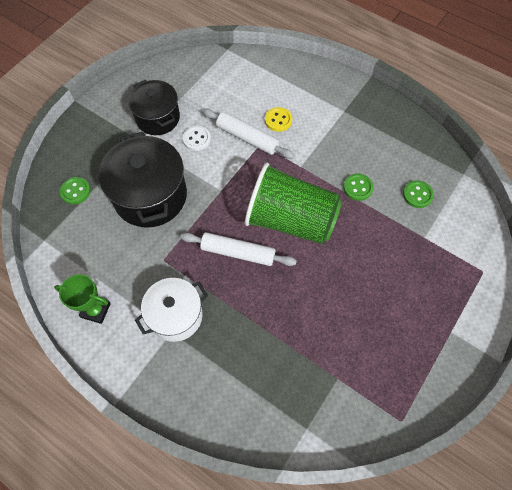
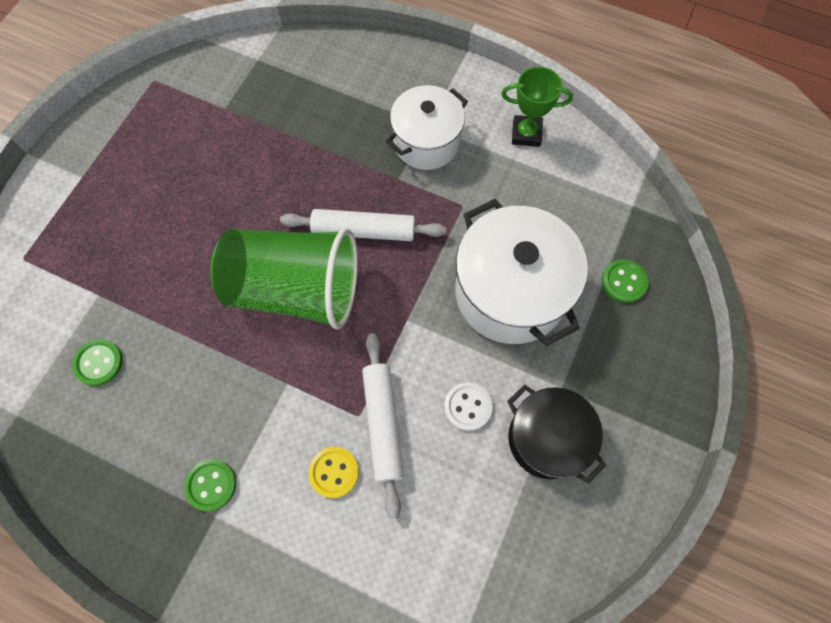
camera: 170 degrees right, 5 degrees up
black pot [98,132,187,227] -> white pot [455,199,588,346]
white rolling pin [202,109,295,159] -> white rolling pin turned 60 degrees clockwise [362,333,404,519]
green button [343,174,374,201] -> green button moved to [184,459,236,511]

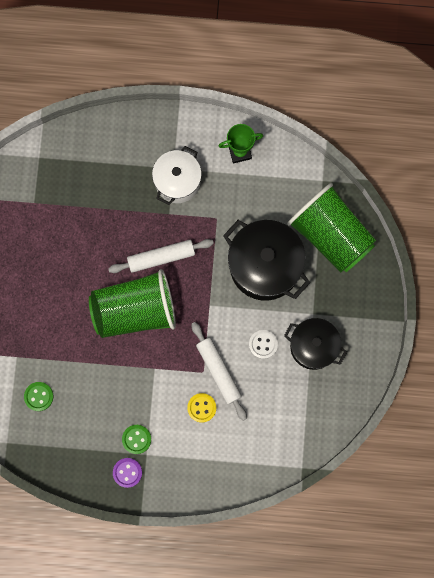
camera: 20 degrees left, 10 degrees up
white pot [455,199,588,346] -> black pot [223,220,310,301]
green button [602,259,648,303] -> green cup [287,183,376,272]
none -> purple button [113,458,142,488]

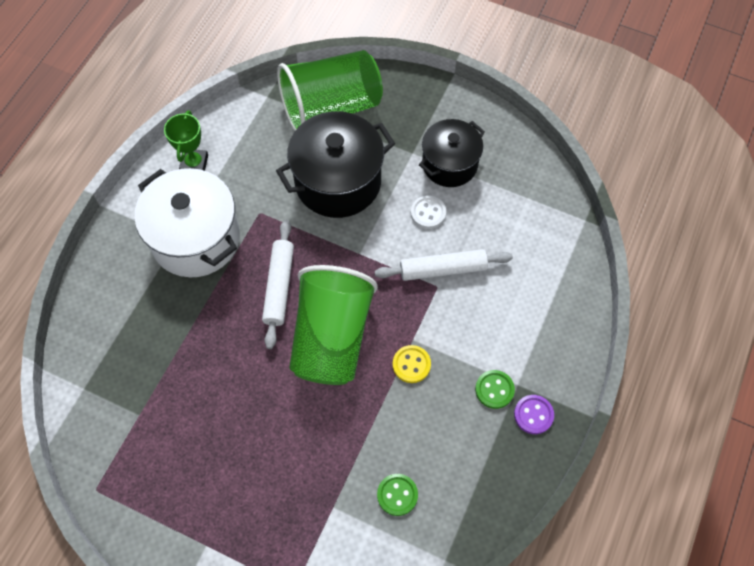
camera: 70 degrees left, 15 degrees down
white pot [152,146,202,205] -> white pot [134,168,240,277], size x1.53
yellow button [187,393,216,423] -> yellow button moved to [393,345,431,383]

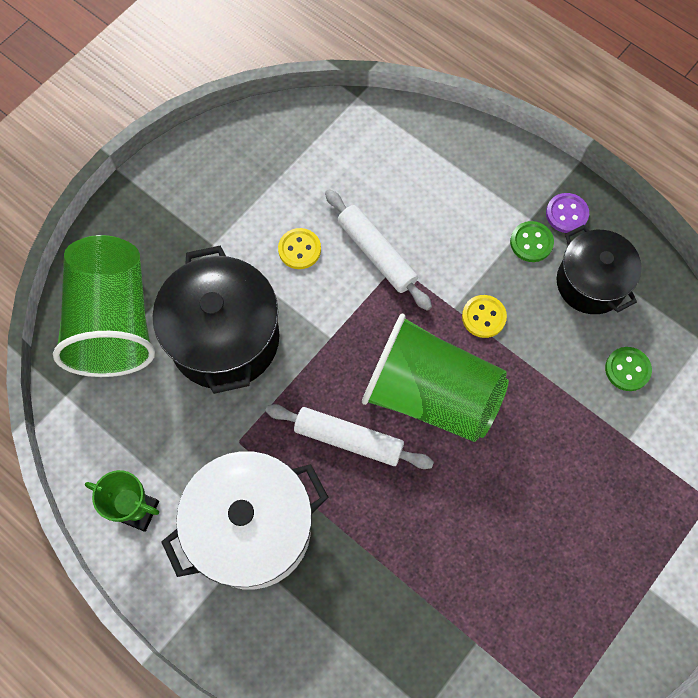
camera: 75 degrees left, 5 degrees up
white rolling pin [375,249,513,281] -> white rolling pin turned 45 degrees counterclockwise [325,189,432,311]
white button [411,195,446,229] -> yellow button [278,228,321,269]
black pot [419,119,485,187] -> black pot moved to [556,225,642,314]

